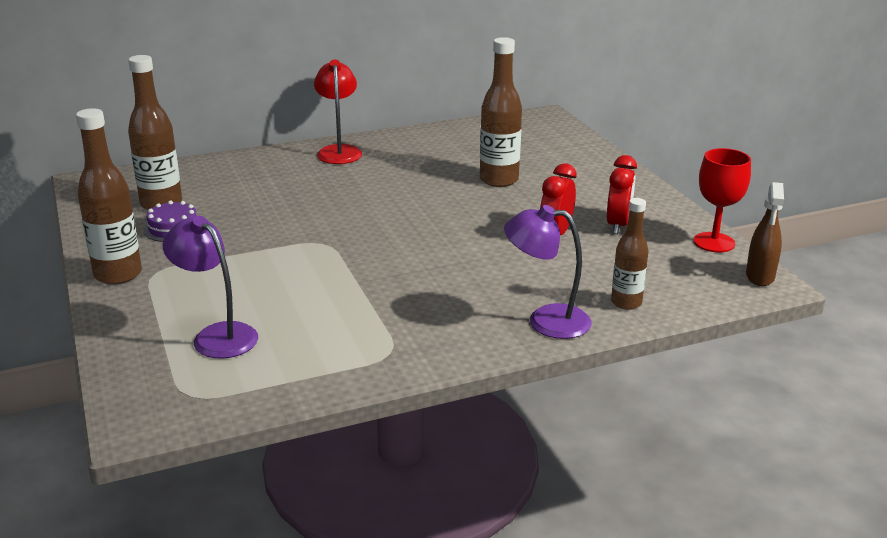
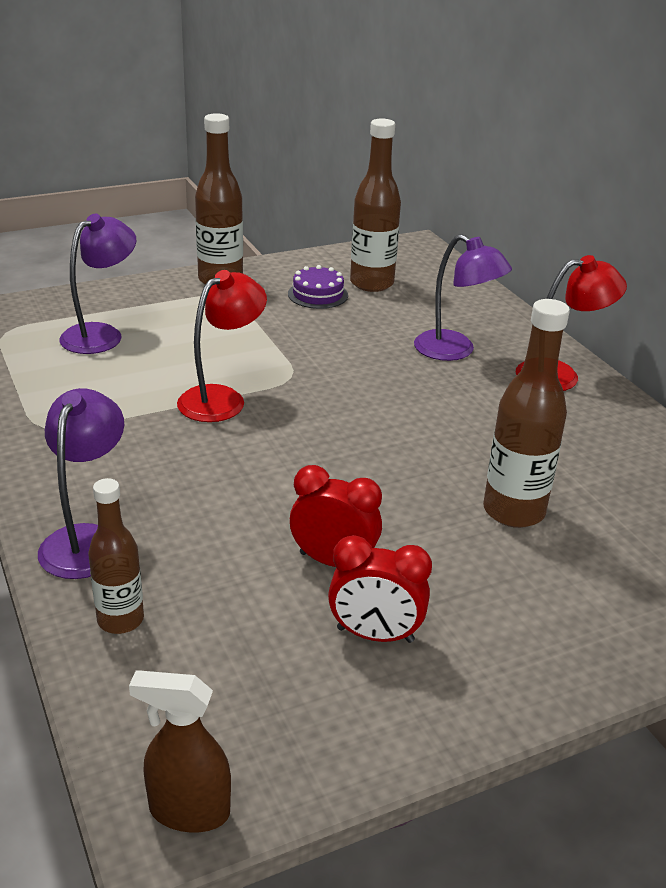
camera: 85 degrees right, 5 degrees up
red goblet [694,148,751,252] -> none
none -> red lamp [177,270,267,422]
none -> purple lamp [414,234,512,361]

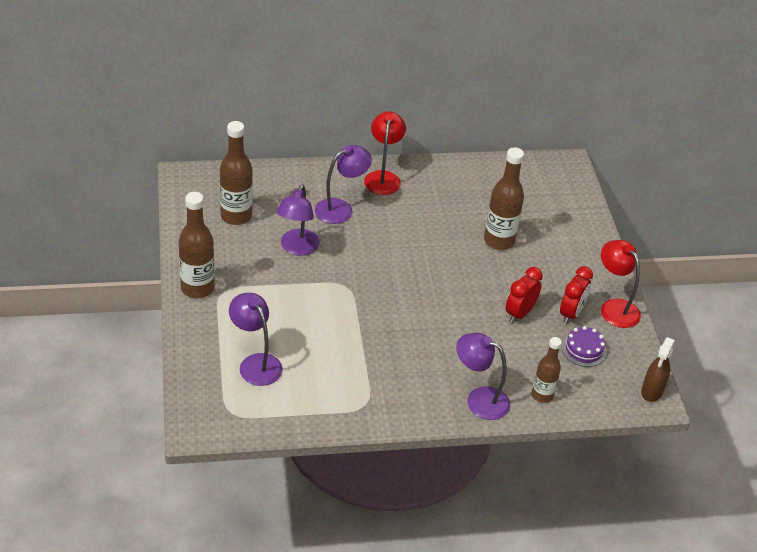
camera: 75 degrees left, 10 degrees up
red lamp [177,270,267,422] -> red lamp moved to [601,240,641,328]
purple cake [288,265,348,309] -> purple cake moved to [562,326,607,367]
none -> purple lamp [276,184,320,256]

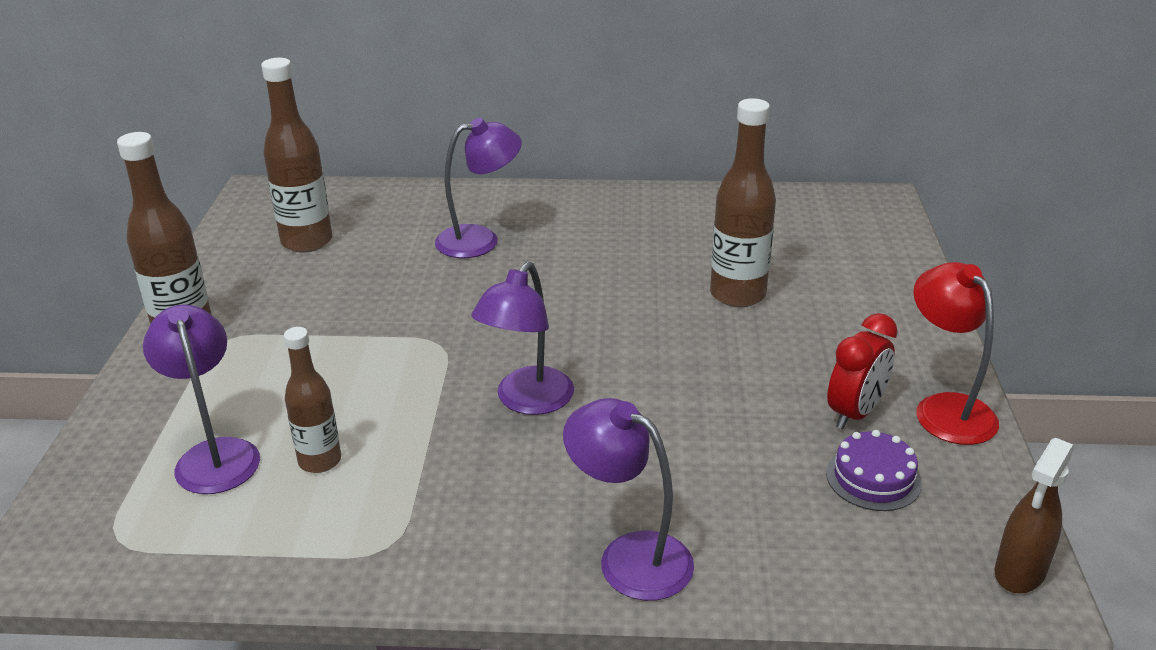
camera: 15 degrees right, 10 degrees down
purple lamp [276,184,320,256] -> purple lamp moved to [471,262,574,415]
red lamp [364,111,406,195] -> none
red clock [505,267,543,323] -> none
brown bottle [532,337,562,403] -> brown bottle moved to [284,327,341,473]

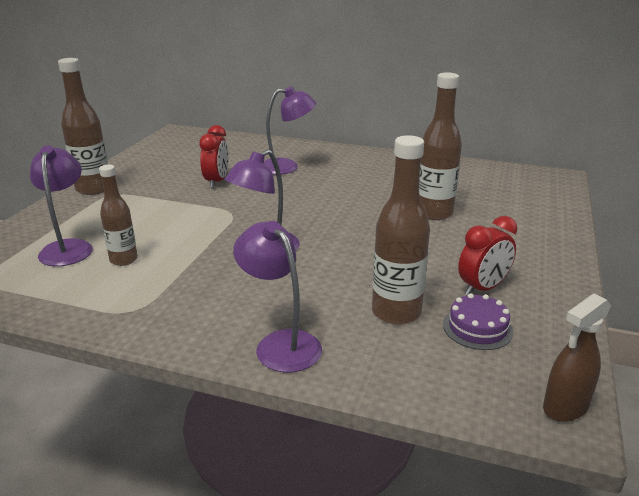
camera: 15 degrees right, 5 degrees down
brown bottle [261,58,332,253] -> brown bottle moved to [372,135,430,325]
red lamp [913,262,999,445] -> none
none -> red clock [199,125,229,188]

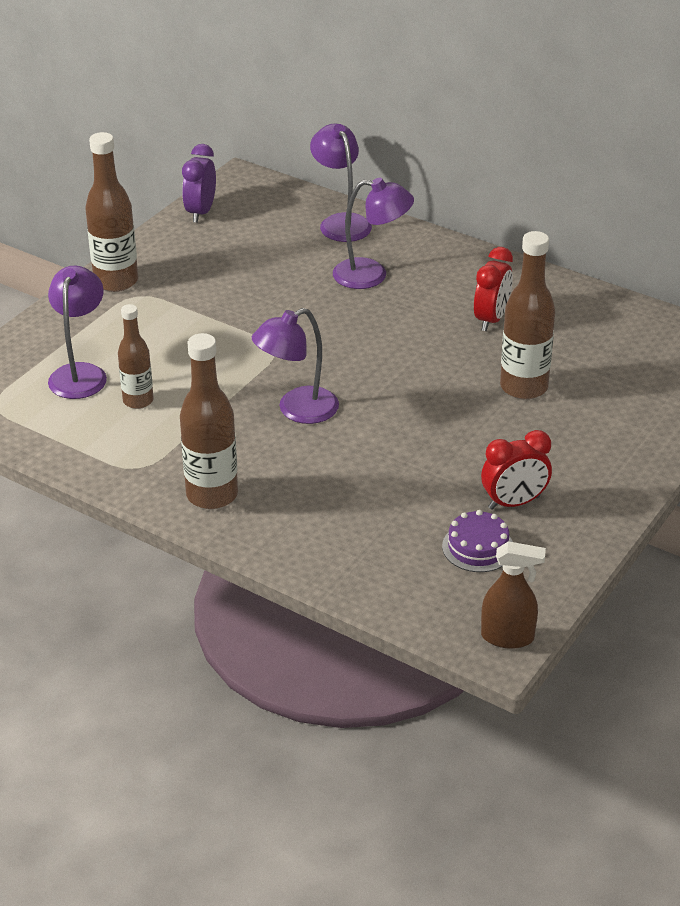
camera: 15 degrees right, 10 degrees up
red clock [199,125,229,188] -> red clock moved to [474,247,513,331]
purple lamp [233,221,322,372] -> purple lamp moved to [310,123,372,242]
brown bottle [372,135,430,325] -> brown bottle moved to [180,333,238,509]
brown spray bottle [543,294,611,422] -> brown spray bottle turned 150 degrees counterclockwise [481,541,546,649]
none -> purple clock [182,144,216,223]

